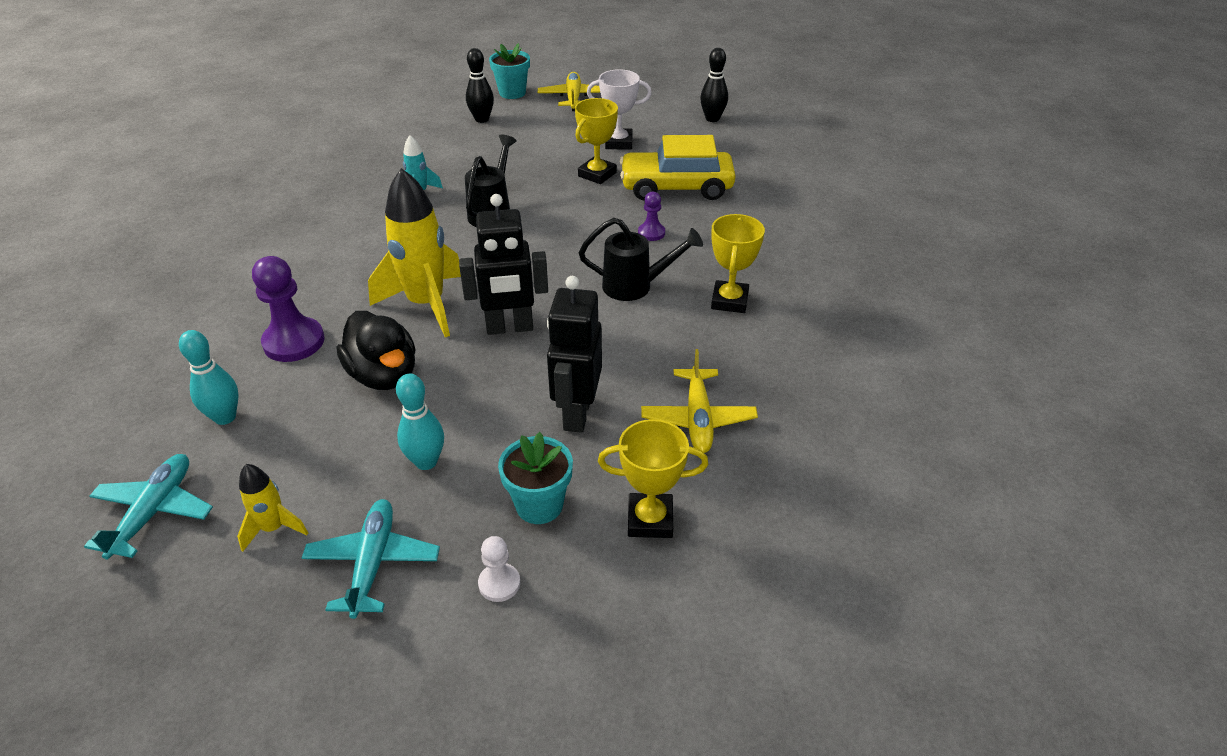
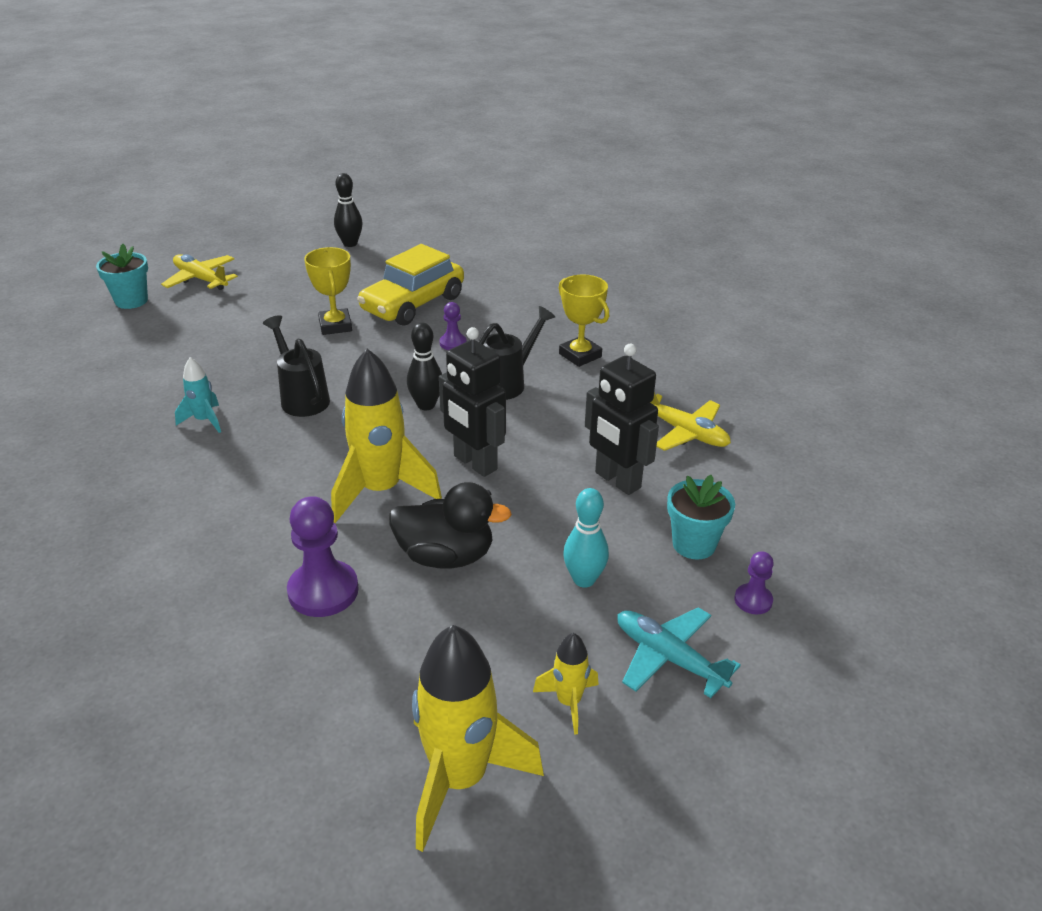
camera: 50 degrees left, 5 degrees down
turquoise plane [84,454,213,560] -> yellow rocket [412,625,544,852]
turquoise bowling pin [179,330,239,425] -> none
black robot [459,194,548,335] -> black robot turned 105 degrees clockwise [439,327,506,477]
black bowling pin [466,48,494,123] -> black bowling pin moved to [407,322,442,410]
white pawn [478,536,520,602] -> purple pawn [735,551,774,614]
white trophy [587,69,652,150] -> none
yellow trophy [598,419,708,538] -> none

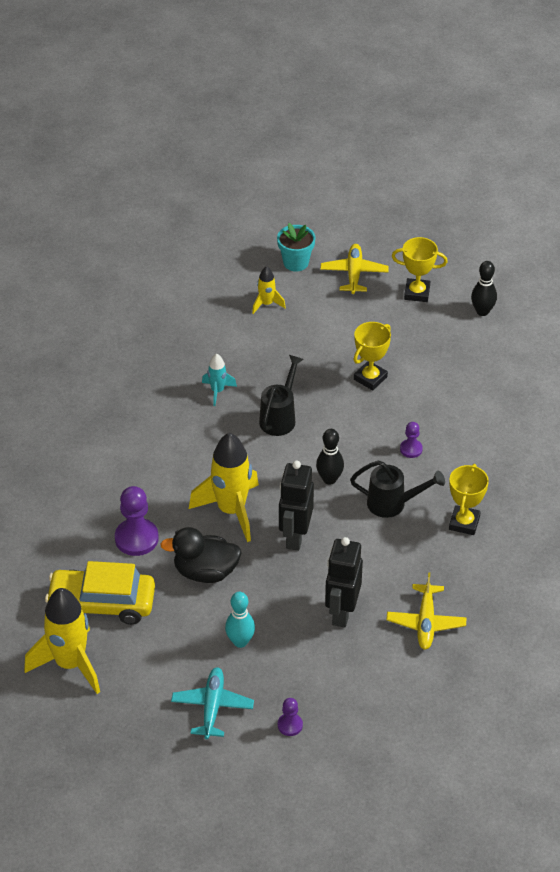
camera: 55 degrees right, 10 degrees up
yellow car [357,244,464,326] -> yellow car moved to [45,561,155,625]
black duck [389,482,512,569] -> black duck turned 120 degrees clockwise [160,527,242,583]
yellow rocket [533,633,599,735] -> yellow rocket moved to [252,266,286,314]
turquoise flower pot [667,475,735,559] -> none
none -> yellow trophy [392,237,448,302]

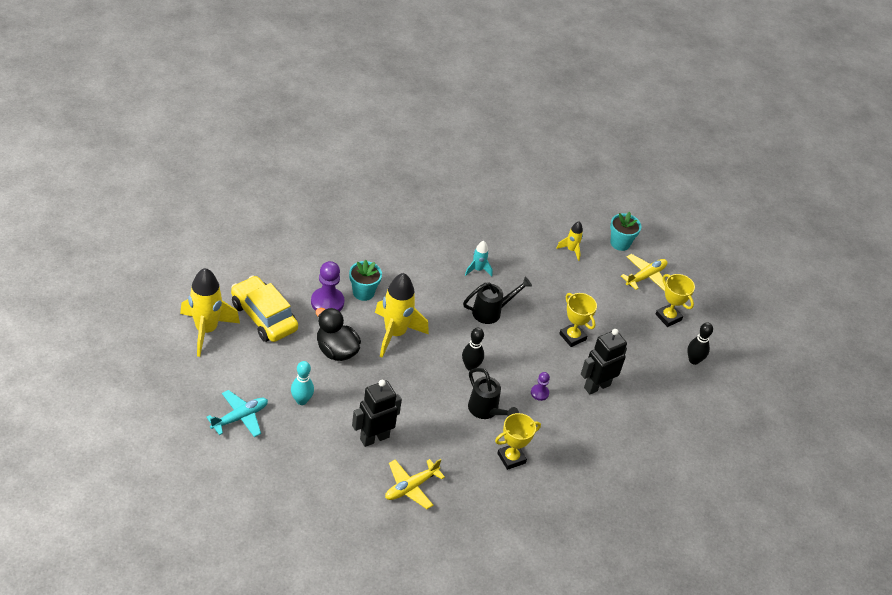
camera: 40 degrees right, 0 degrees up
purple pawn [278,698,303,736] -> none
black robot [279,461,314,551] -> black robot moved to [581,329,627,394]
yellow trophy [354,322,391,390] -> yellow trophy turned 60 degrees clockwise [559,293,597,347]
none -> turquoise flower pot [349,260,382,301]

